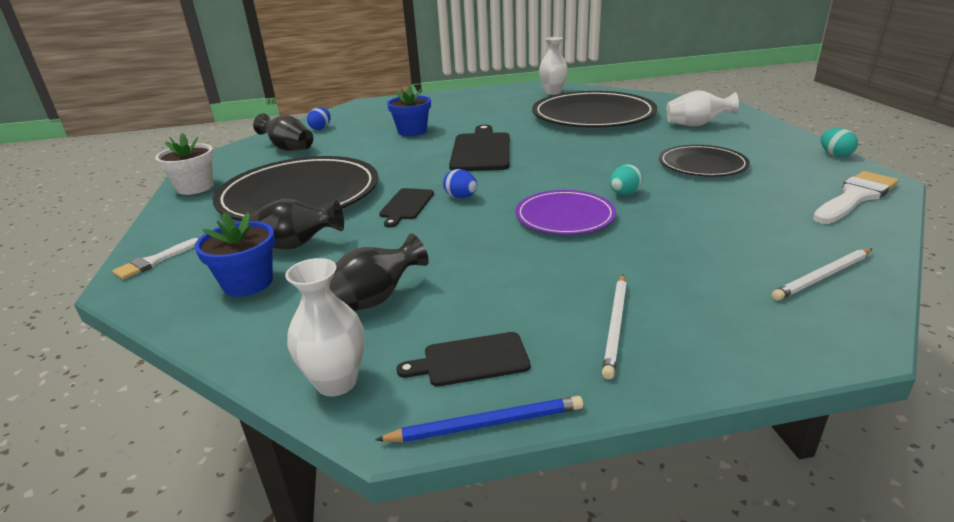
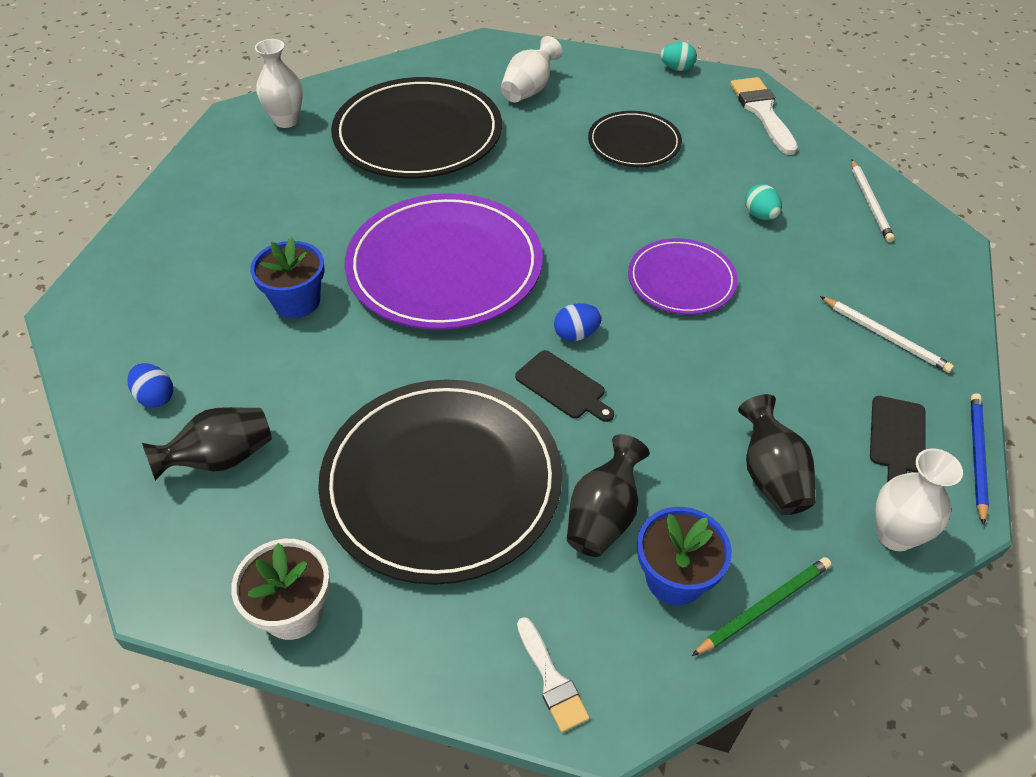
camera: 65 degrees left, 20 degrees up
black cutting board [449,125,510,171] -> purple plate [345,193,543,330]
turquoise egg [610,164,643,195] -> turquoise egg moved to [745,184,782,220]
none -> green pencil [692,557,831,656]

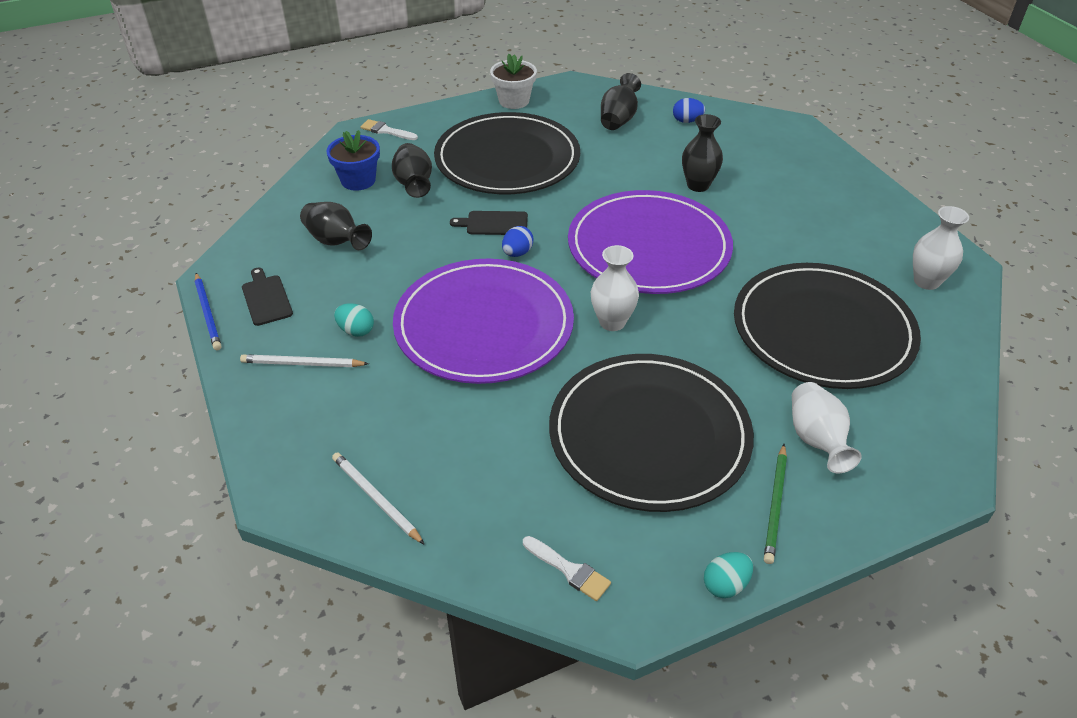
camera: 140 degrees right, 5 degrees down
blue flower pot [250,237,324,318] -> black vase [682,114,723,192]
black plate [588,111,682,167] -> black plate [549,354,754,512], size x1.83
purple plate [628,238,738,315] -> purple plate [393,259,574,384], size x1.83
green pencil [692,557,831,656] -> green pencil moved to [764,444,787,564]
white brush [730,77,798,155] -> white brush [523,536,611,601], size x0.58
turquoise egg [745,184,782,220] -> turquoise egg moved to [334,303,374,337]
white vase [875,448,963,551] -> white vase moved to [591,245,639,331]

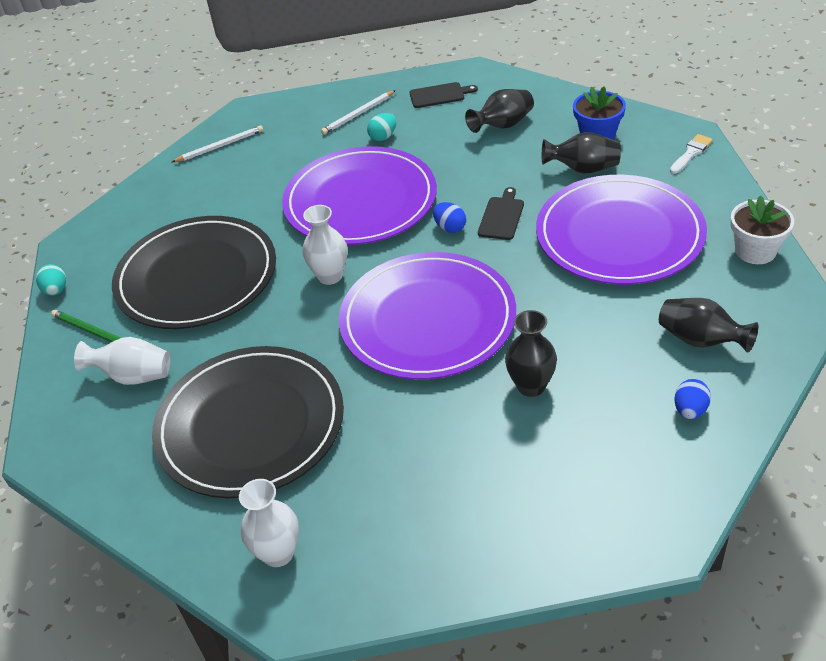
camera: 110 degrees right, 0 degrees up
blue pencil [195,273,221,350] -> none
white pencil [240,355,369,367] -> white pencil turned 150 degrees counterclockwise [321,90,396,135]
black plate [434,112,580,194] -> purple plate [536,175,707,285]
white brush [523,536,611,601] -> none

